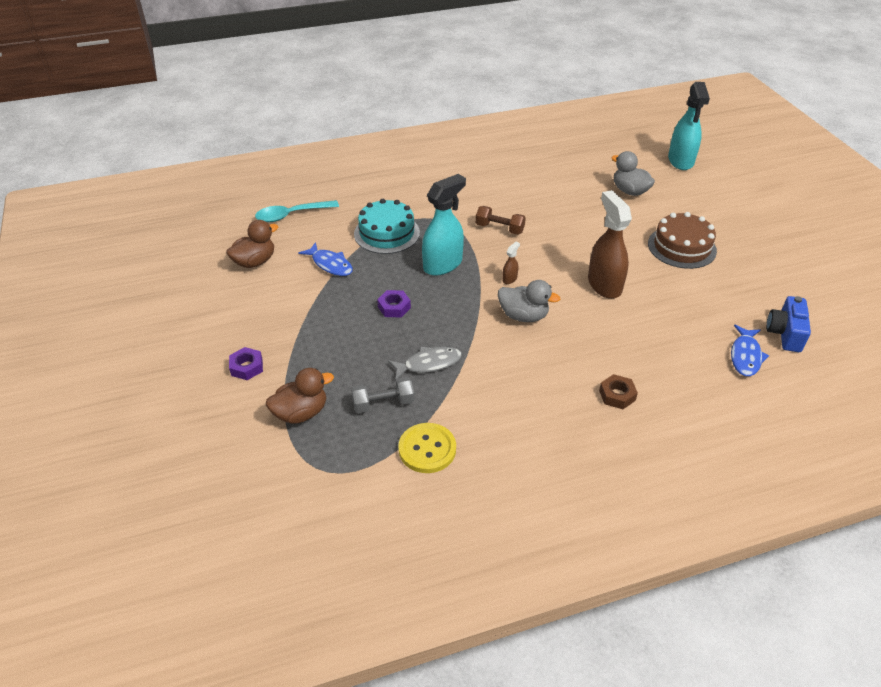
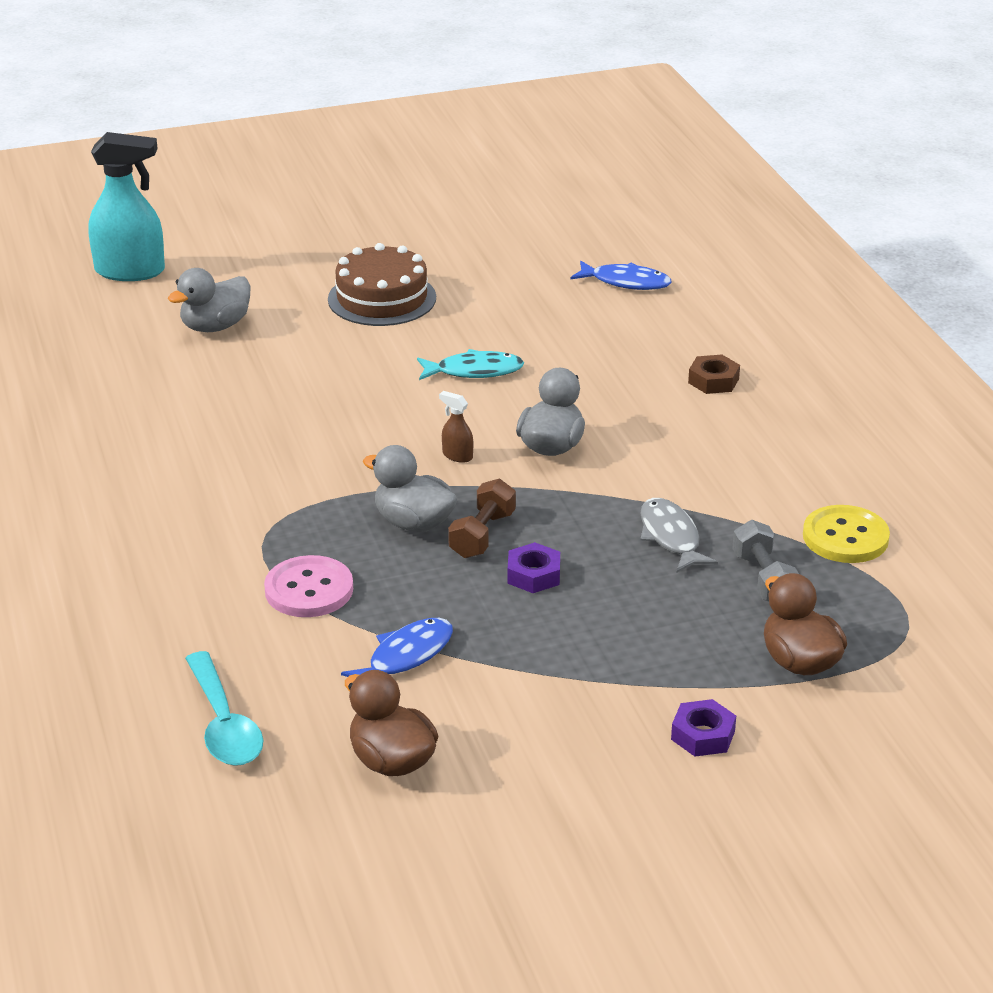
camera: 90 degrees left, 10 degrees down
turquoise cake [354,199,420,254] -> pink button [264,555,353,617]
turquoise spray bottle [422,174,466,276] -> grey duck [363,445,457,532]
brown dumbbell [476,206,526,235] -> brown dumbbell moved to [448,479,516,558]
brown spray bottle [588,190,632,299] -> turquoise fish [417,349,524,380]
blue camera [766,296,811,352] -> none

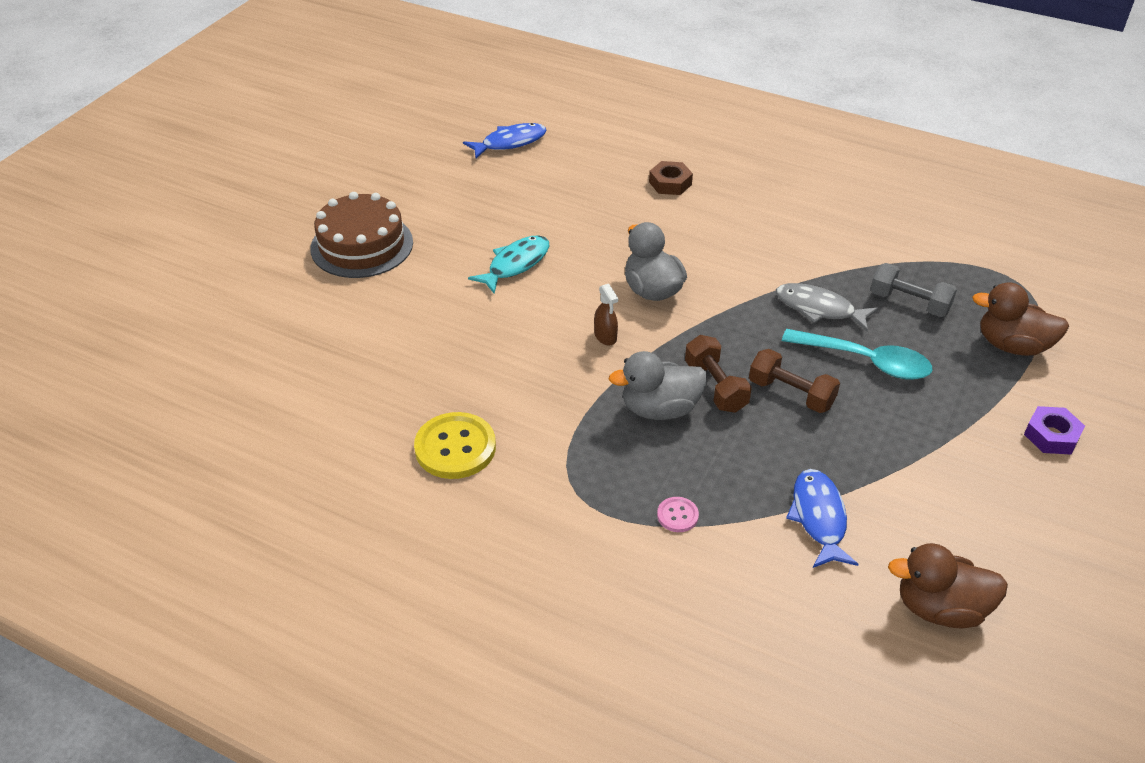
camera: 45 degrees left, 10 degrees up
turquoise spray bottle [89,132,165,281] -> none
grey duck [168,268,250,332] -> none
turquoise spoon [185,651,263,766] -> turquoise spoon moved to [782,329,932,380]
pink button [264,555,353,617] -> pink button [657,497,699,532], size x0.48
brown spray bottle [439,391,473,463] -> brown spray bottle turned 105 degrees counterclockwise [594,284,618,346]
purple nut [508,542,560,593] -> brown dumbbell [749,349,840,413]
yellow button [803,505,890,563] -> yellow button moved to [414,412,496,479]

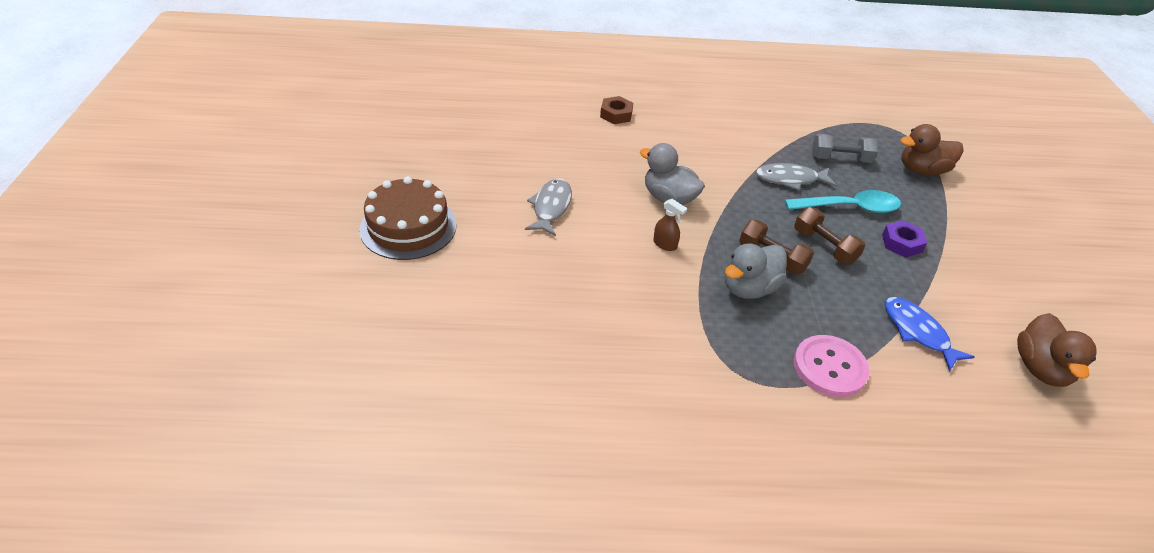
camera: 30 degrees left, 0 degrees up
yellow button [414,412,496,479] -> none
blue fish [463,123,547,159] -> none
turquoise fish [468,235,549,294] -> grey fish [525,179,572,236]
pink button [657,497,699,532] -> pink button [794,335,870,398], size x2.07
brown dumbbell [749,349,840,413] -> brown dumbbell turned 45 degrees clockwise [794,207,866,264]
brown duck [888,543,1008,628] -> brown duck turned 60 degrees counterclockwise [1017,313,1097,387]
purple nut [1024,406,1085,454] -> purple nut moved to [882,220,927,257]

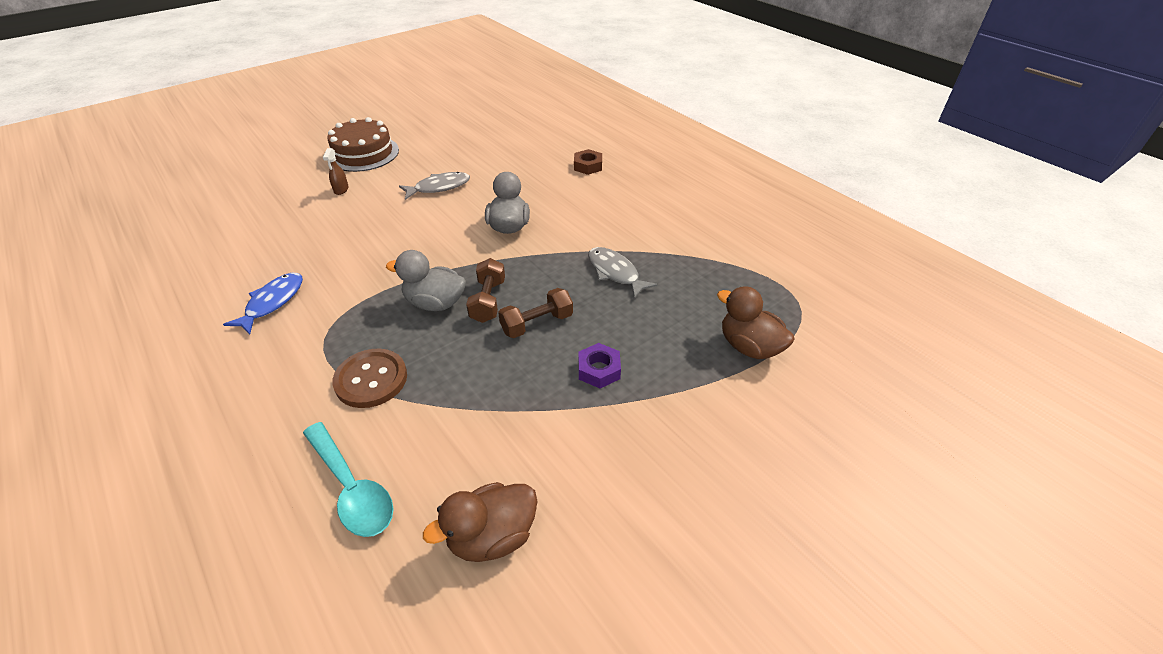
camera: 55 degrees right, 0 degrees up
brown spray bottle [653,199,687,251] -> brown spray bottle moved to [323,148,349,195]
turquoise spoon [785,190,901,213] -> turquoise spoon moved to [303,422,394,537]
brown dumbbell [794,207,866,264] -> brown dumbbell turned 45 degrees clockwise [498,288,573,338]
pink button [794,335,870,398] -> brown button [332,349,407,408]
grey dumbbell [812,134,878,163] -> none
blue fish [885,297,975,371] -> blue fish moved to [223,273,303,334]

